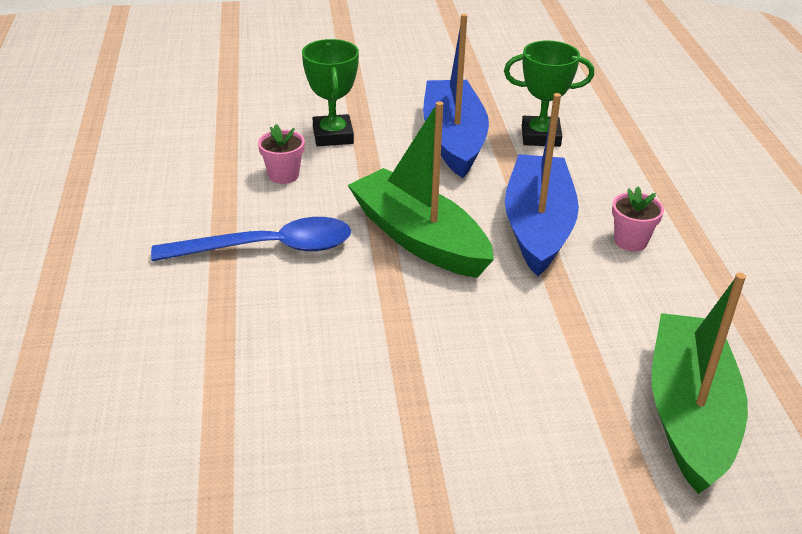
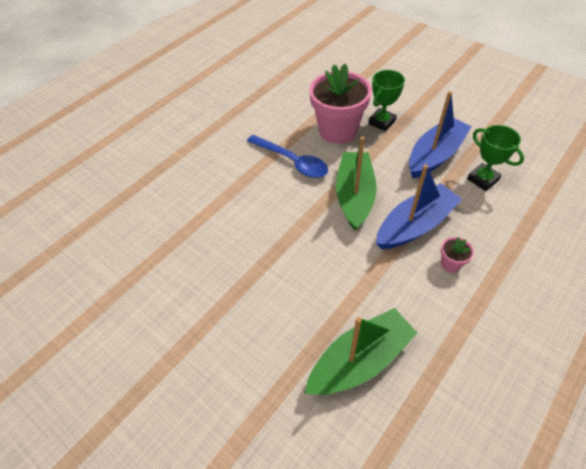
camera: 50 degrees right, 15 degrees up
pink flower pot [258,124,305,184] -> pink flower pot [309,64,372,144], size x2.41

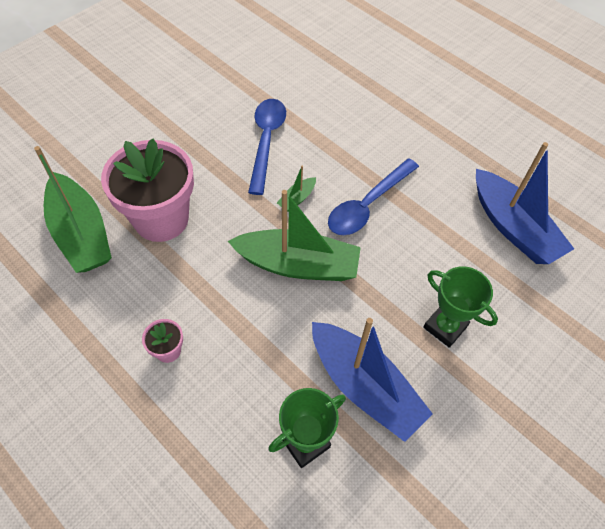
camera: 90 degrees right, 5 degrees up
pink flower pot [309,64,372,144] -> pink flower pot moved to [101,139,194,242]
blue boat [376,164,462,249] -> blue boat moved to [476,142,574,264]
none -> blue spoon [248,99,286,195]
none -> green boat [277,166,316,212]

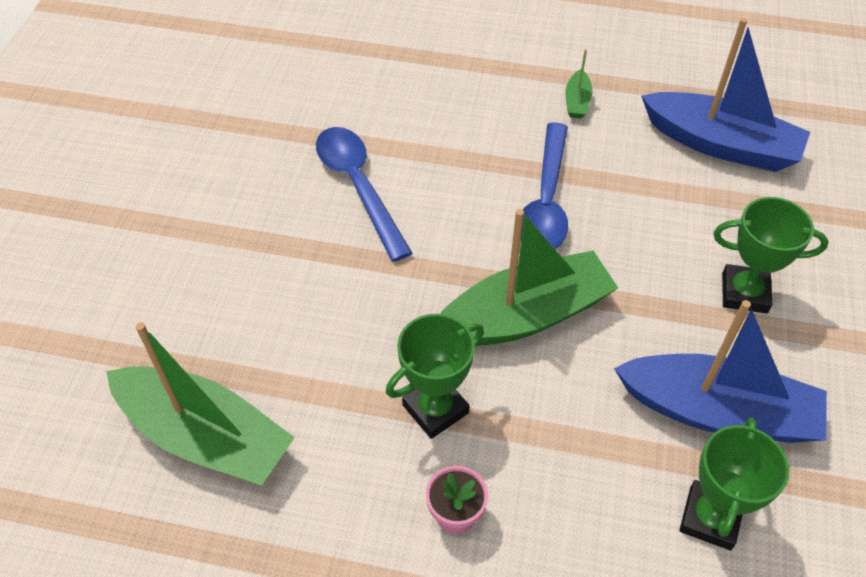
camera: 30 degrees left, 5 degrees down
pink flower pot [101,139,194,242] -> none
green boat [277,166,316,212] -> green boat moved to [565,49,593,119]
none -> green trophy [386,314,484,439]

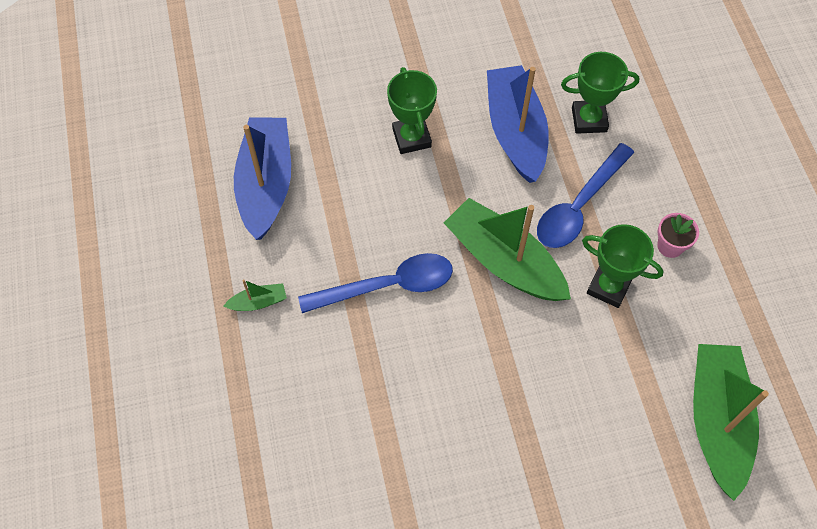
camera: 115 degrees left, 10 degrees up
blue spoon [316,127,412,262] -> blue spoon moved to [537,143,635,248]

